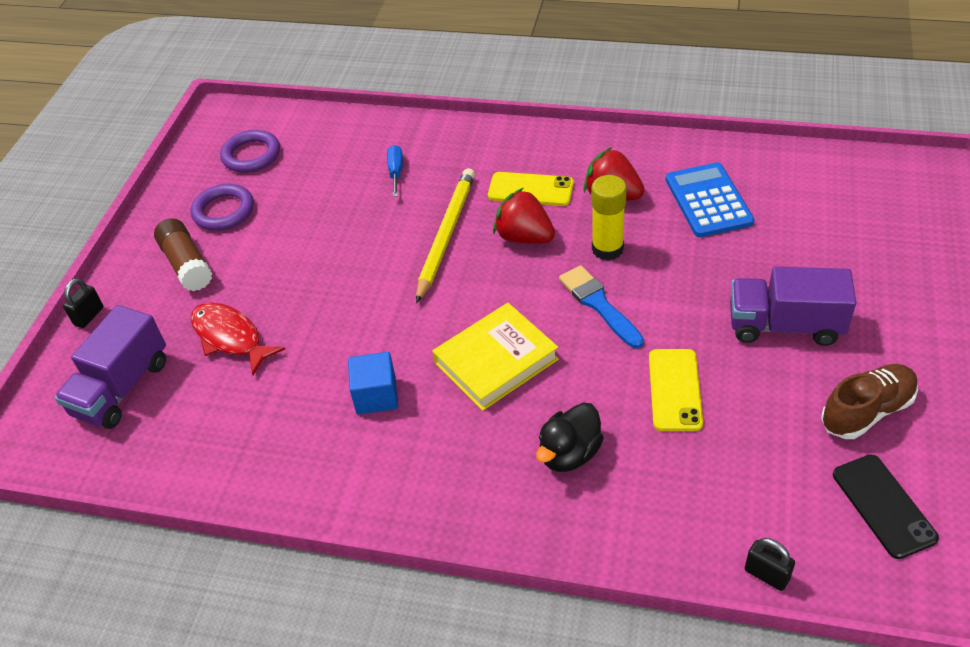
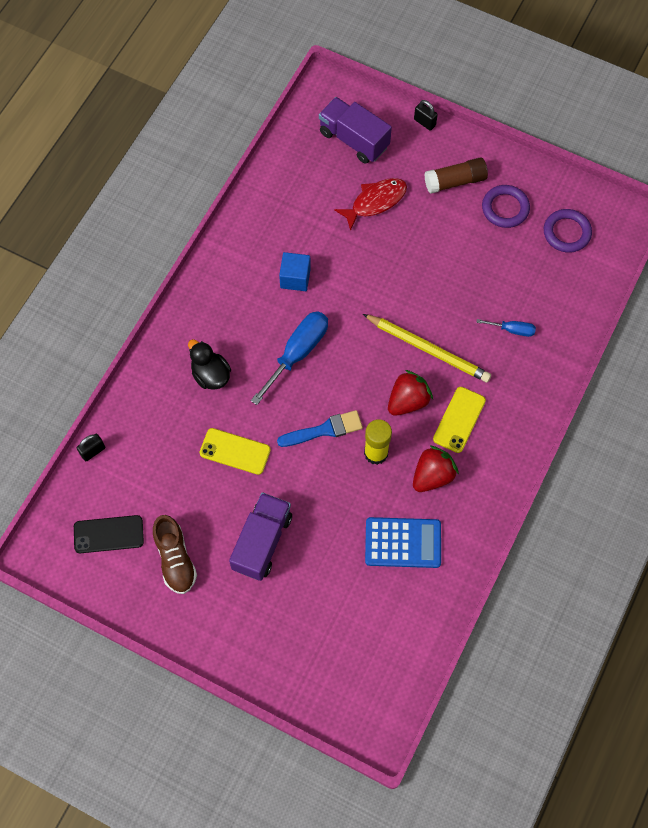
camera: 100 degrees right, 20 degrees up
yellow book [433,303,559,411] -> blue screwdriver [251,311,328,405]

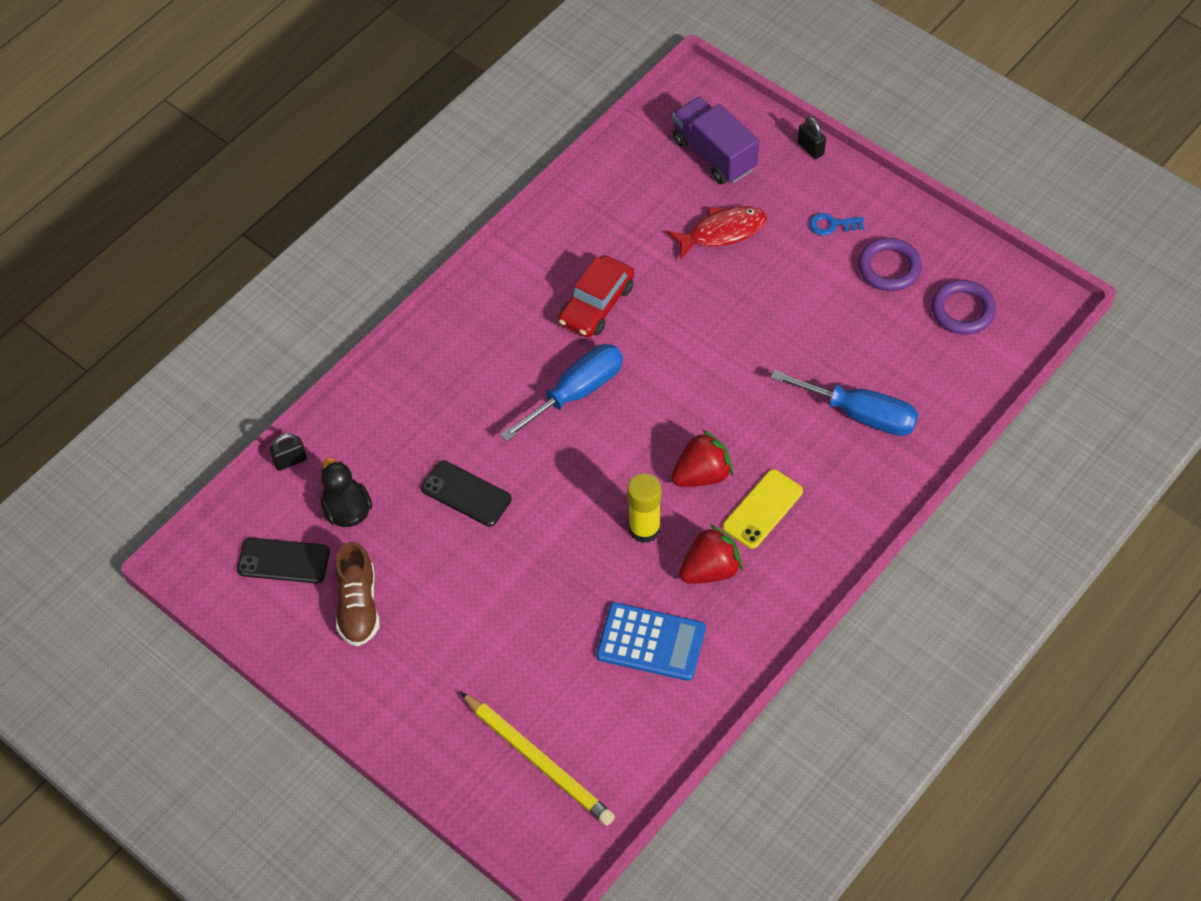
camera: 15 degrees right, 10 degrees down
black duck [188,339,231,390] -> black duck moved to [321,458,372,527]
yellow phone [200,428,271,475] -> black phone [421,460,512,527]
purple truck [229,493,292,581] -> none
blue brush [277,410,363,447] -> none
blue cube [279,252,311,291] -> red car [558,255,634,337]
yellow pencil [363,314,491,382] -> yellow pencil moved to [460,692,615,826]
brown glue stick [424,157,488,194] -> blue key [809,213,864,235]
blue screwdriver [476,319,536,337] -> blue screwdriver [770,370,918,436], size x1.95

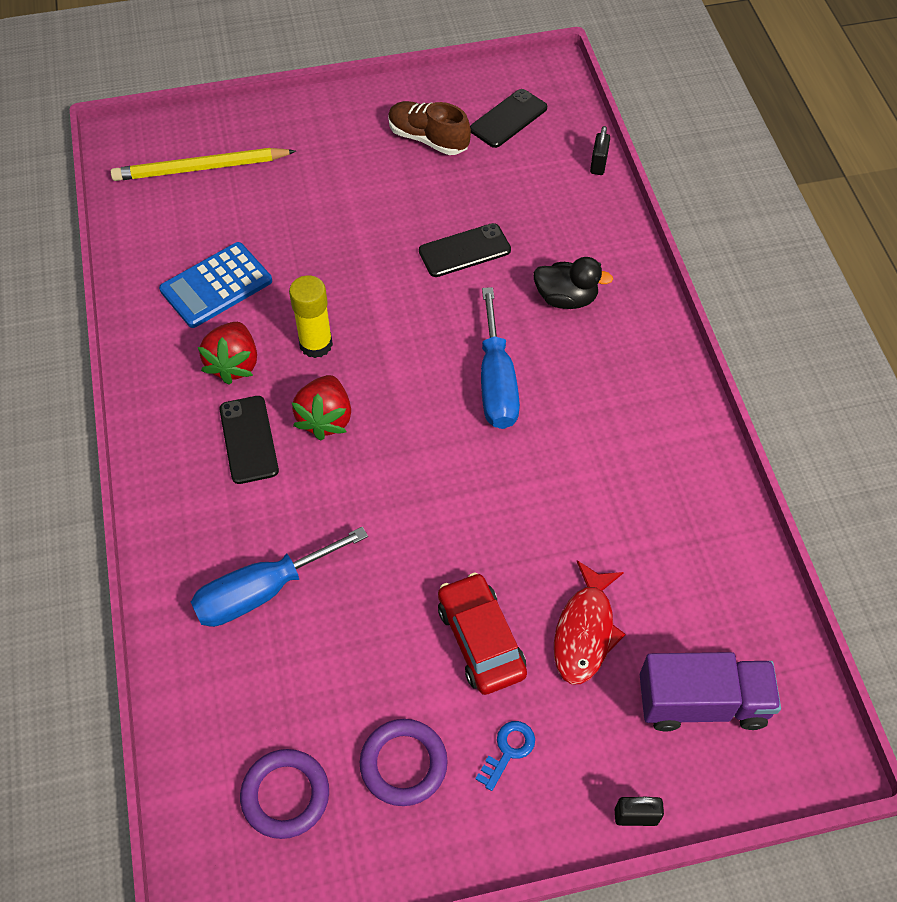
camera: 125 degrees right, 0 degrees up
black duck [321,458,372,527] -> black duck moved to [533,257,613,309]
red car [558,255,634,337] -> red car moved to [438,573,527,695]
yellow phone [723,469,803,549] -> black phone [219,396,279,484]

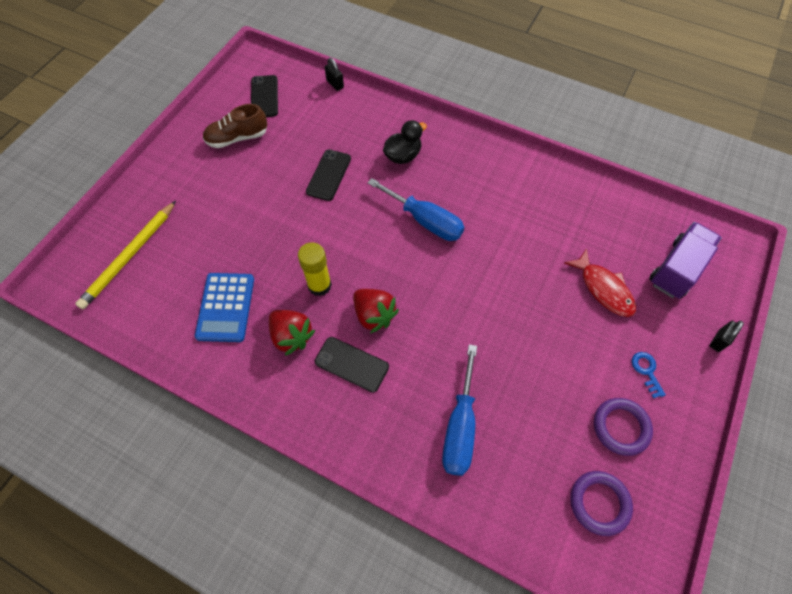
camera: 50 degrees left, 5 degrees up
red car [438,573,527,695] -> none

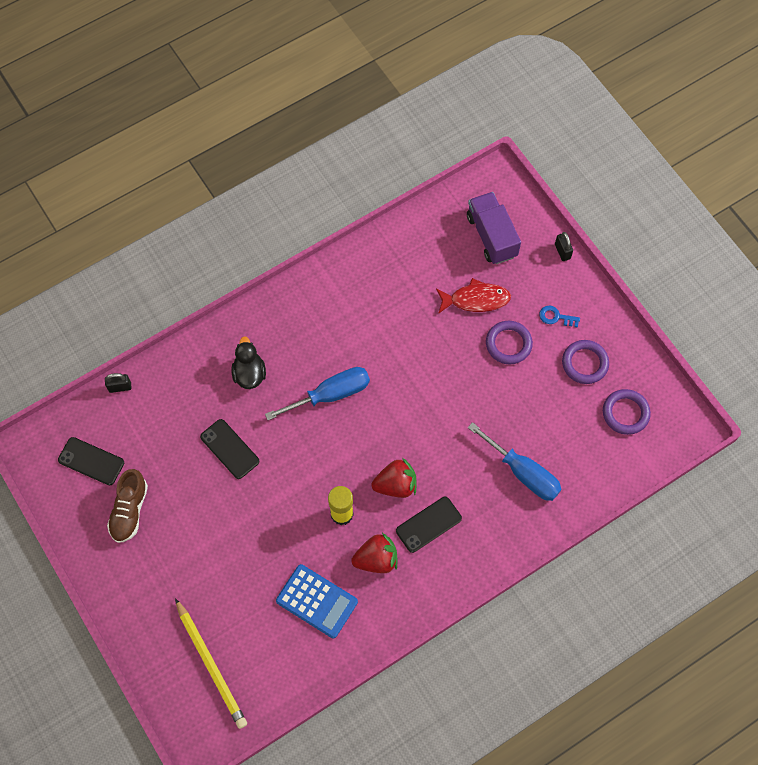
camera: 60 degrees left, 5 degrees up
none -> purple ring [486,321,533,364]

